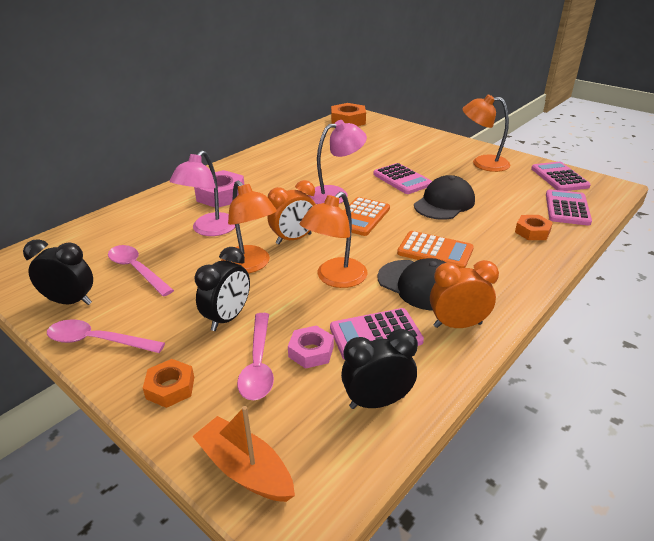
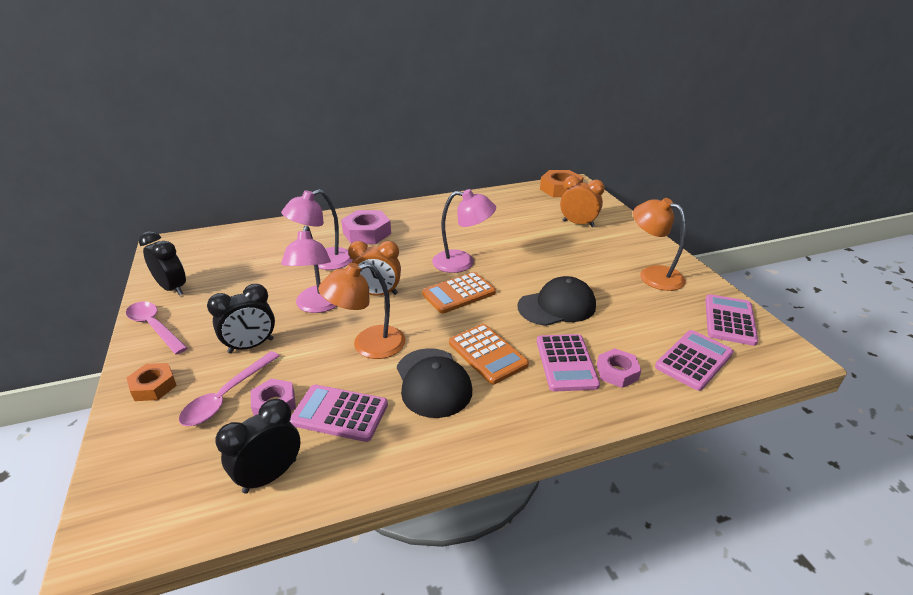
camera: 30 degrees right, 0 degrees up
pink spoon [108,245,174,296] -> none
orange boat [192,406,295,502] -> none
orange lamp [221,181,277,273] -> pink lamp [281,226,337,313]
black clock [341,329,418,409] -> black clock turned 60 degrees counterclockwise [215,399,301,494]
pink calculator [373,163,432,194] -> pink calculator moved to [537,334,600,391]
orange clock [430,260,499,328] -> orange clock moved to [560,176,605,227]
orange nut [515,215,553,240] -> pink nut [597,348,641,388]

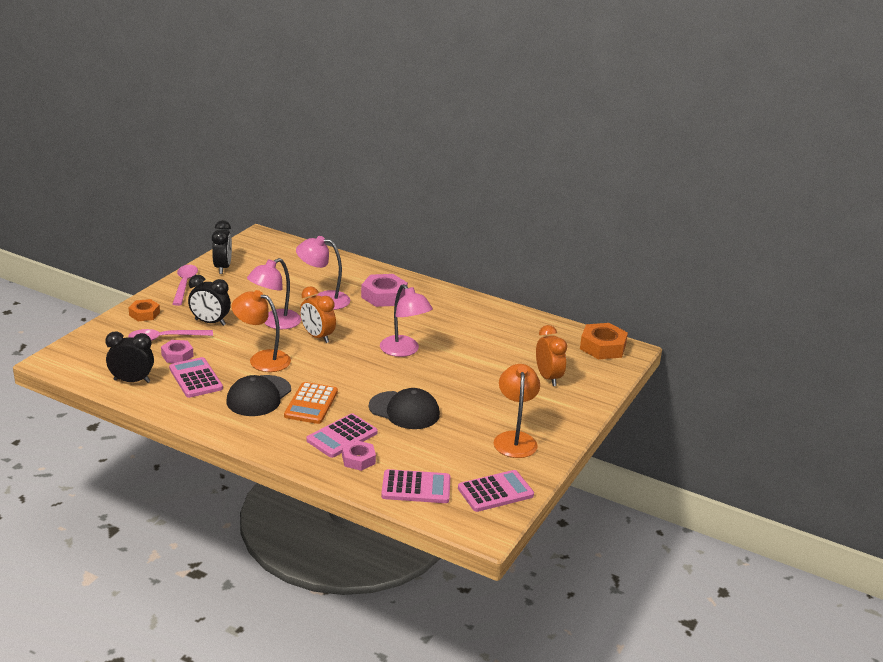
camera: 45 degrees right, 5 degrees down
orange calculator [422,272,496,314] -> none

